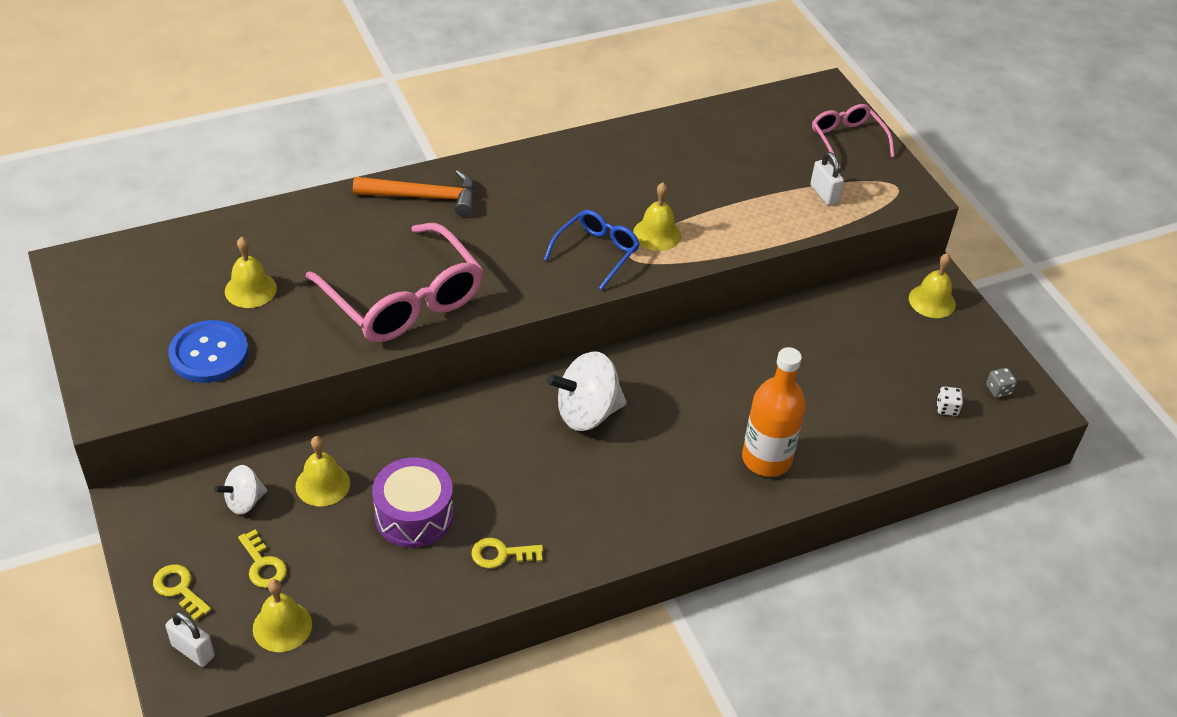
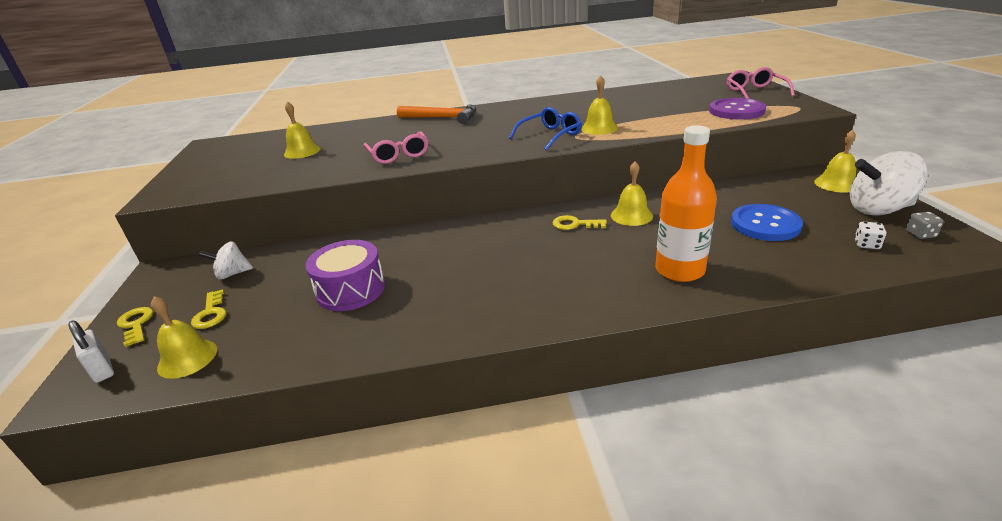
camera: 20 degrees right, 15 degrees down
blue button [168,320,249,383] -> blue button moved to [731,204,803,241]
yellow bell [295,436,350,506] -> yellow bell moved to [611,161,653,226]
pink glasses [306,223,483,342] -> pink glasses [364,131,428,164], size x0.55
yellow key [471,538,543,569] -> yellow key moved to [552,215,607,230]
white spinning top [547,351,627,431] -> white spinning top moved to [850,151,928,216]
white padlock [810,152,844,205] -> purple button [709,98,766,120]

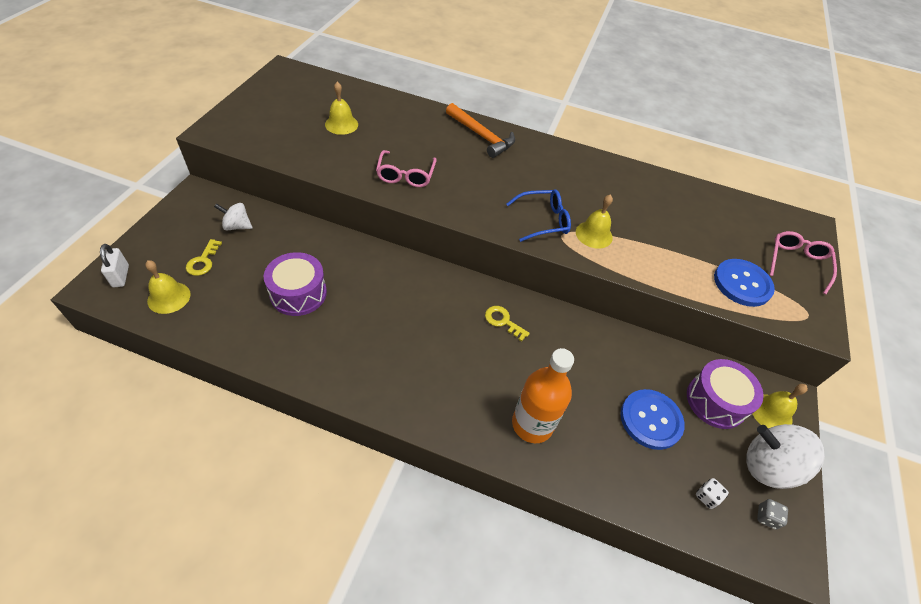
camera: 20 degrees right, 20 degrees up
yellow key [117,307,153,347] -> none
yellow bell [611,161,653,226] -> none
purple button [709,98,766,120] -> blue button [714,259,775,307]
none -> purple drum [687,359,764,429]

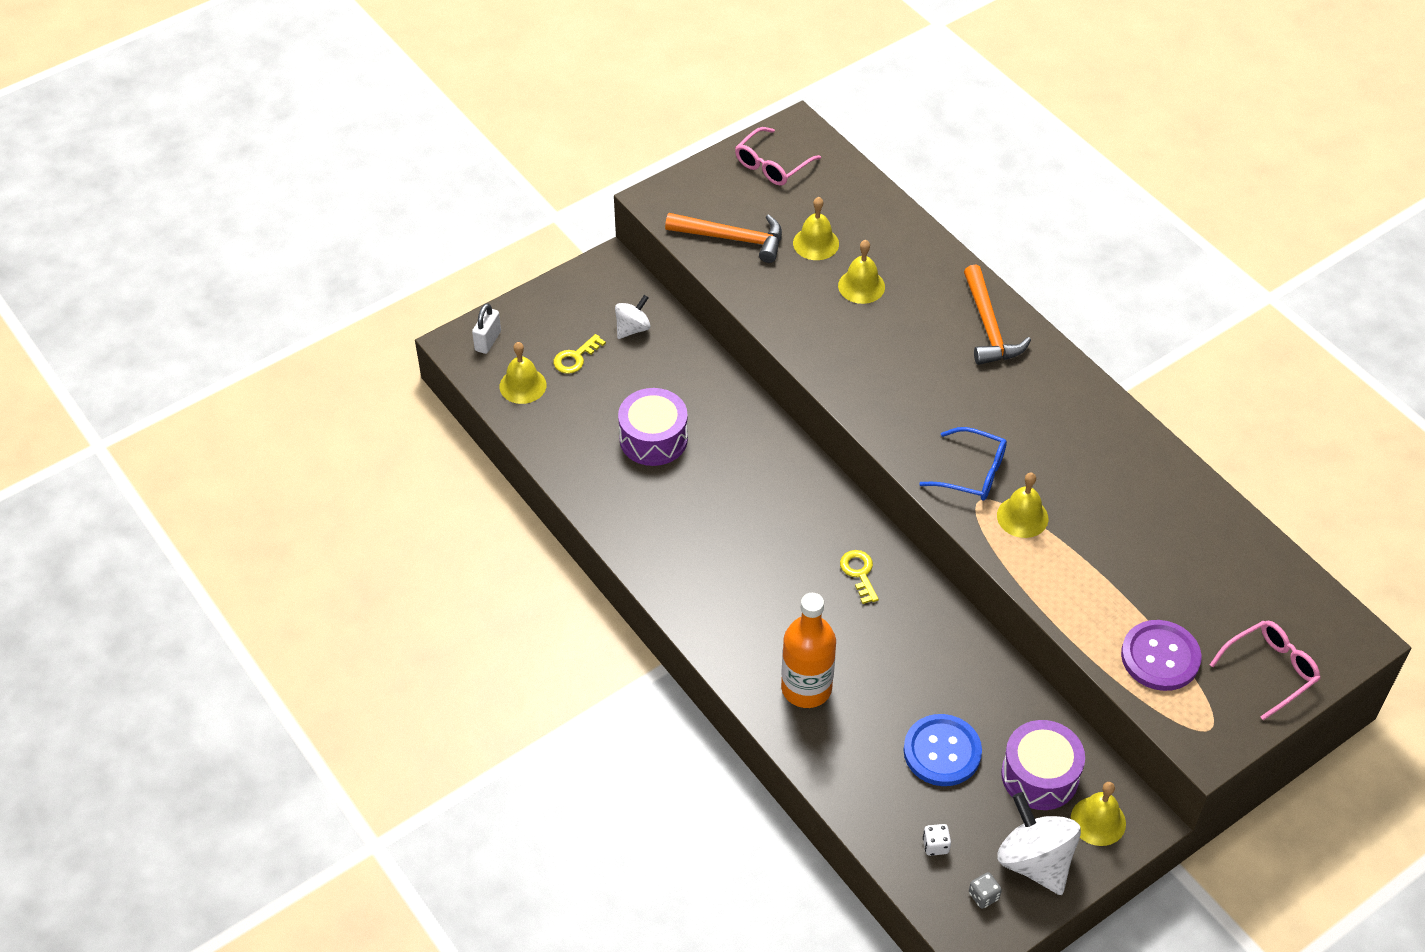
camera: 40 degrees right, 0 degrees up
white spinning top [214,203,253,231] -> white spinning top turned 90 degrees clockwise [615,295,651,339]
pink glasses [376,150,437,187] -> pink glasses moved to [735,127,821,186]
blue button [714,259,775,307] -> purple button [1121,620,1202,691]
none -> orange hammer [665,213,782,263]
none -> yellow bell [838,240,885,304]

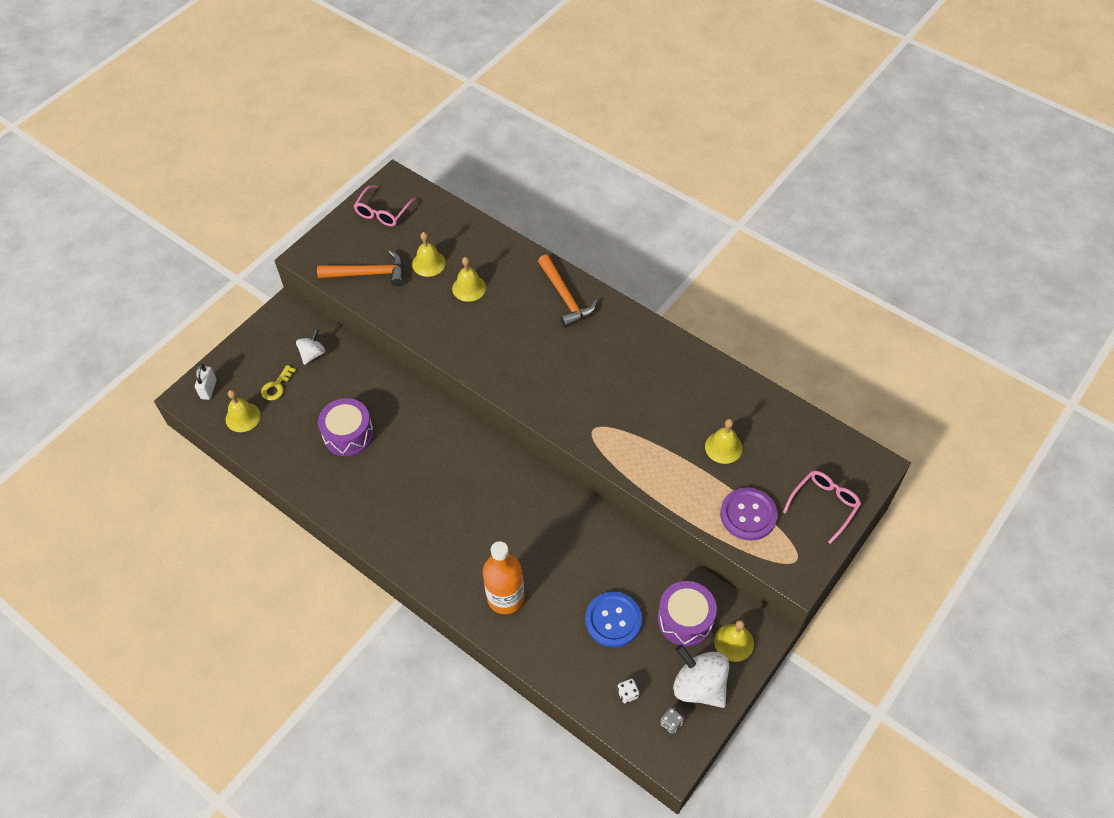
camera: 15 degrees left, 5 degrees up
yellow key [840,550,879,604] -> none
blue glasses [919,427,1007,501] -> none
yellow bell [997,472,1048,538] -> yellow bell moved to [705,419,743,464]

